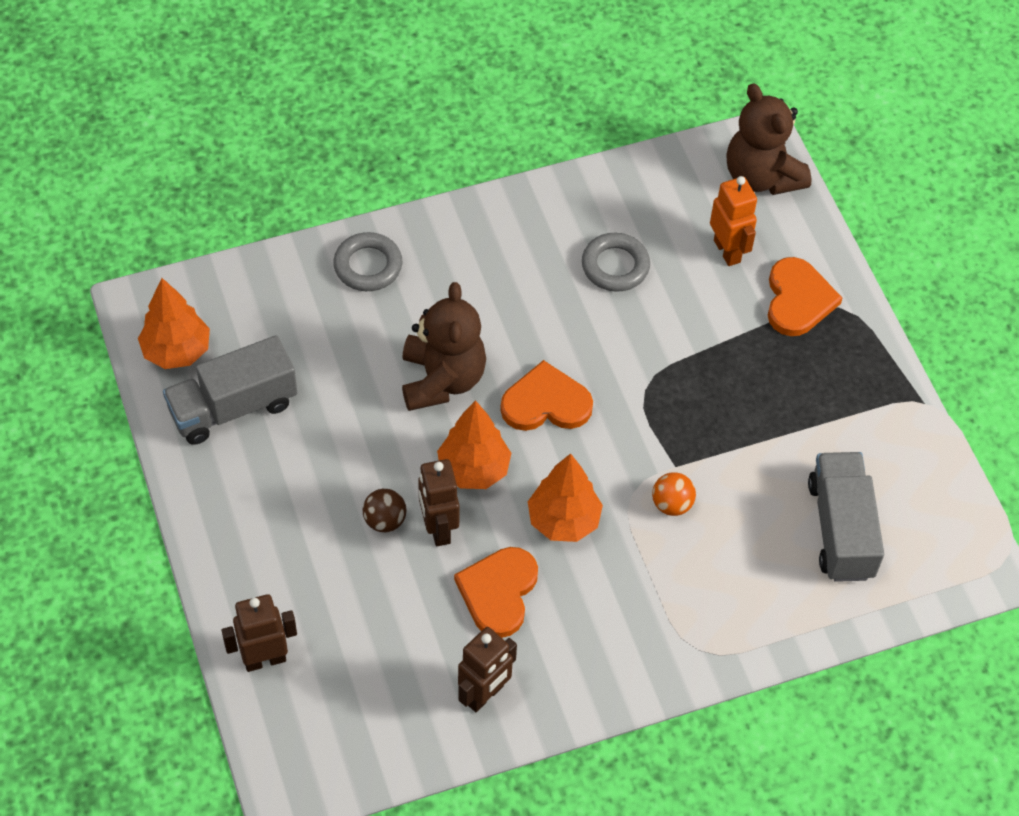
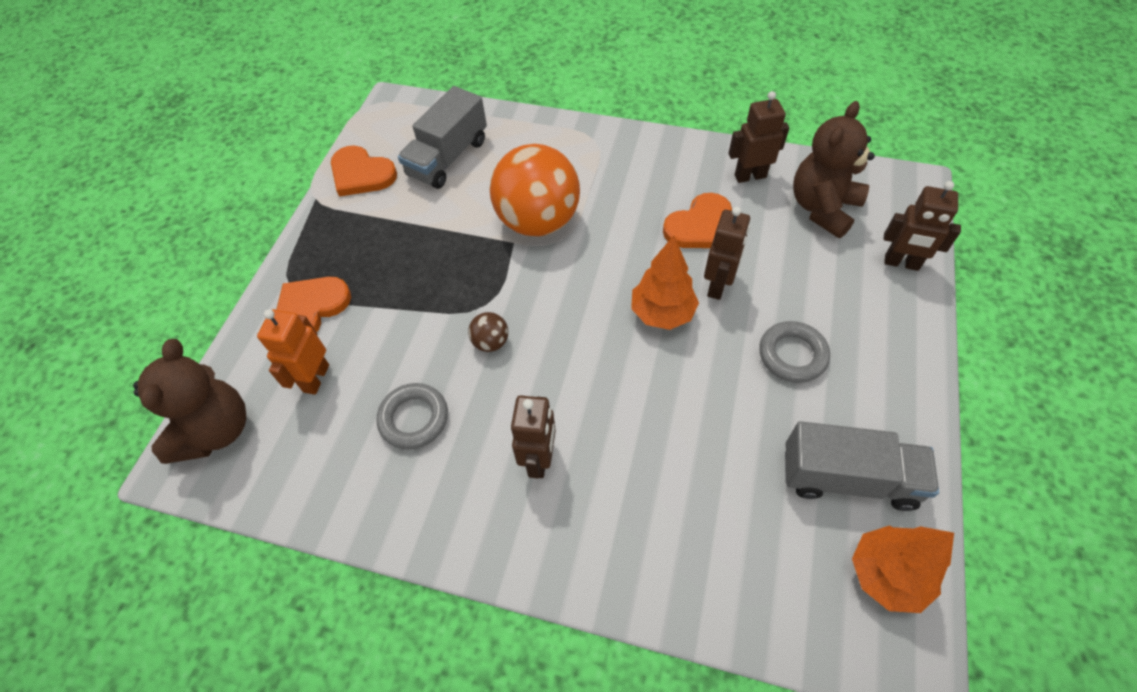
camera: 140 degrees left, 0 degrees up
grey ring [333,232,402,291] -> grey ring moved to [759,321,830,383]
brown ball [363,489,406,532] -> brown ball moved to [468,312,508,352]
brown teddy bear [402,282,486,411] -> brown teddy bear moved to [793,101,875,238]
orange heart [500,360,593,431] -> orange heart moved to [331,145,397,197]
orange tree [528,453,603,542] -> none
orange ball [652,472,696,516] -> orange ball [490,144,580,236], size x2.46
none -> brown robot [511,395,556,478]

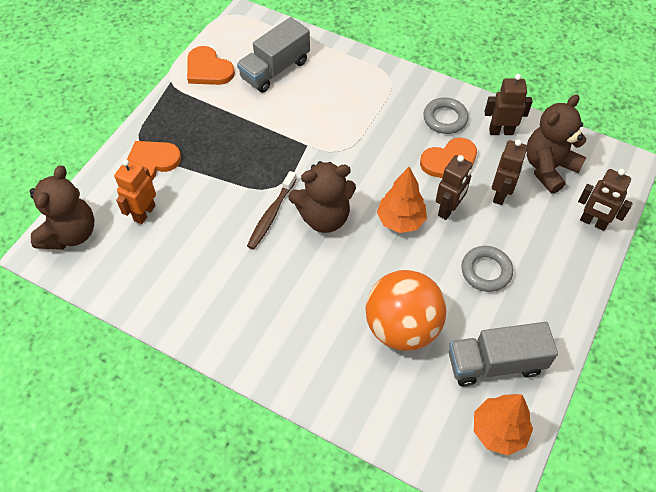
camera: 10 degrees right, 0 degrees up
grey ring [376,383,448,449] -> grey ring moved to [423,97,469,134]
brown ball [468,312,508,352] -> brown toothbrush [247,171,297,250]
orange ball [490,144,580,236] -> orange ball moved to [365,270,447,351]
brown robot [511,395,556,478] -> brown robot moved to [492,139,527,205]
grey truck [785,421,939,511] -> grey truck turned 150 degrees clockwise [449,322,558,387]
none -> brown teddy bear [288,161,356,233]

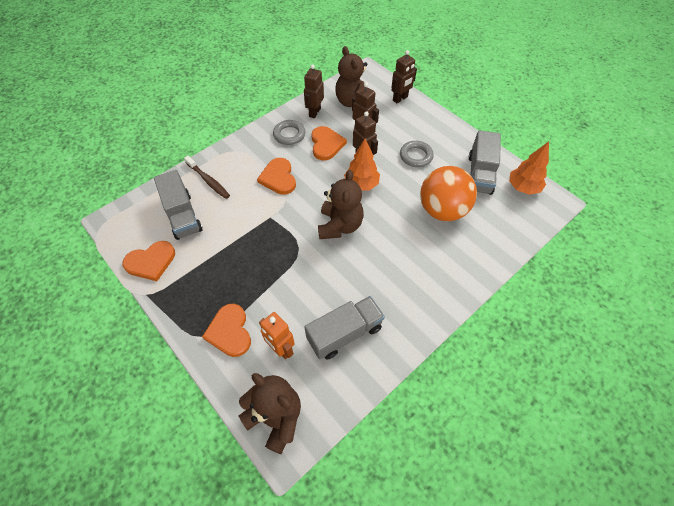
camera: 70 degrees left, 0 degrees up
brown toothbrush [247,171,297,250] -> brown toothbrush moved to [184,156,230,199]
none -> orange heart [257,158,296,195]
none -> grey truck [304,296,385,360]

